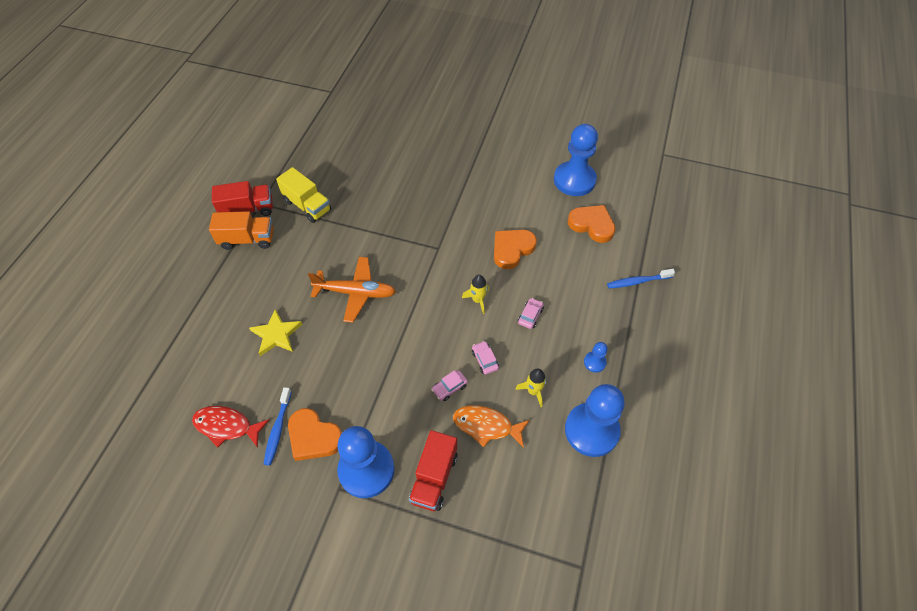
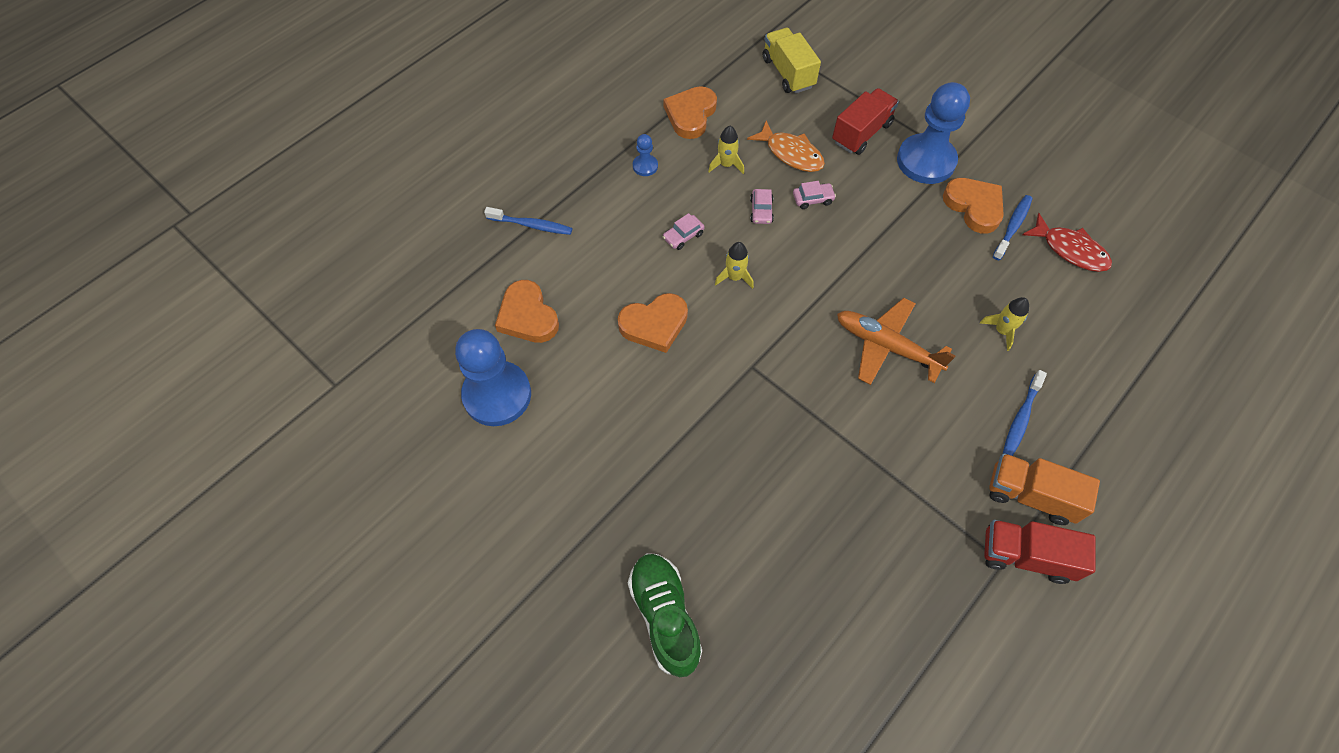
camera: 155 degrees left, 5 degrees up
yellow star [249,309,302,356] -> yellow rocket [980,297,1029,351]
yellow truck [276,167,331,223] -> yellow truck moved to [763,28,821,94]
blue pawn [565,384,625,457] -> orange heart [664,86,717,139]
none -> green shoe [628,553,702,677]
none -> blue toothbrush [1003,370,1047,456]

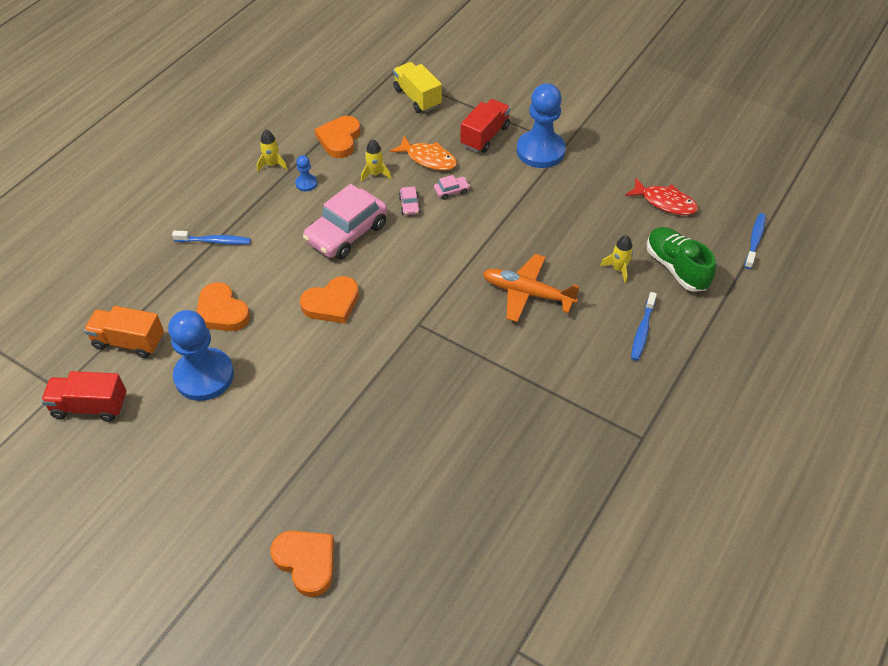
camera: 10 degrees left, 10 degrees down
green shoe [628,553,702,677] -> green shoe moved to [647,227,716,292]
pink car [663,213,705,250] -> pink car [303,184,387,260], size x2.42
yellow rocket [715,242,754,289] -> yellow rocket moved to [257,130,288,171]
orange heart [943,178,1004,234] -> orange heart moved to [271,531,334,597]
red truck [984,520,1095,584] -> red truck moved to [41,371,126,422]
orange truck [989,453,1100,525] -> orange truck moved to [84,306,164,358]
blue toothbrush [993,195,1032,260] -> blue toothbrush moved to [744,213,766,269]

